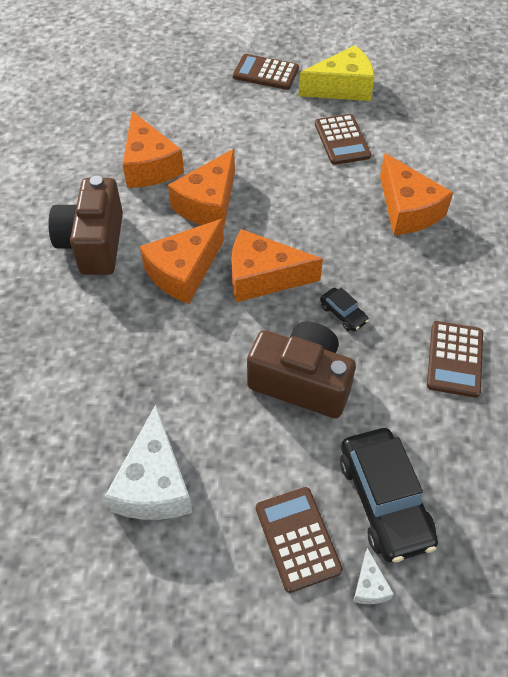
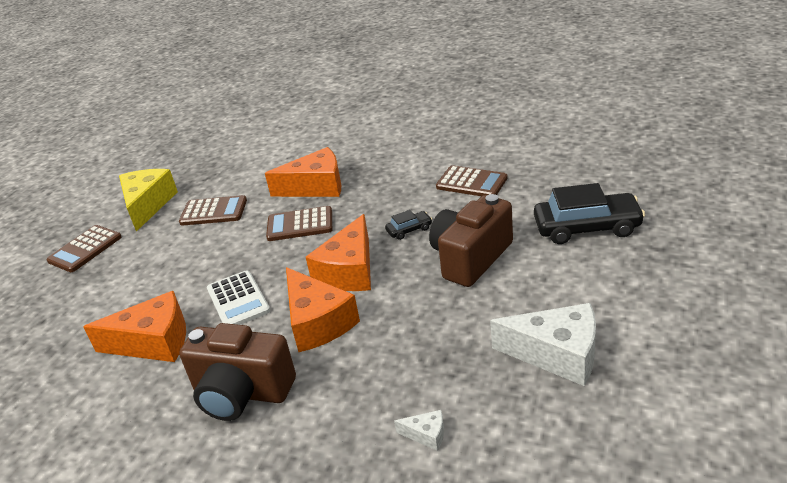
camera: 70 degrees left, 20 degrees down
orange cheese [168,149,235,230] -> white calculator [207,270,270,325]
brown calculator [256,487,343,593] -> brown calculator moved to [266,206,332,241]
white cheese [353,548,394,604] -> white cheese moved to [394,410,444,451]

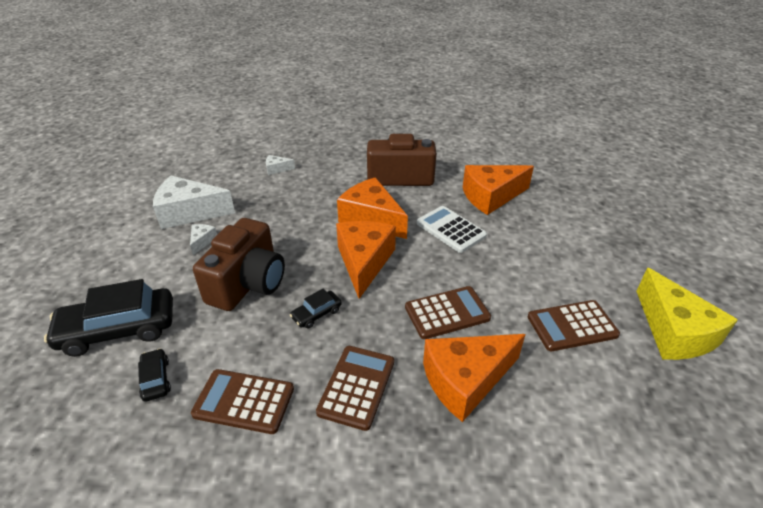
camera: 160 degrees right, 5 degrees up
brown calculator [47,225,122,272] -> brown calculator moved to [316,346,394,431]
none -> black car [138,348,171,402]
none -> white cheese [190,224,217,255]

